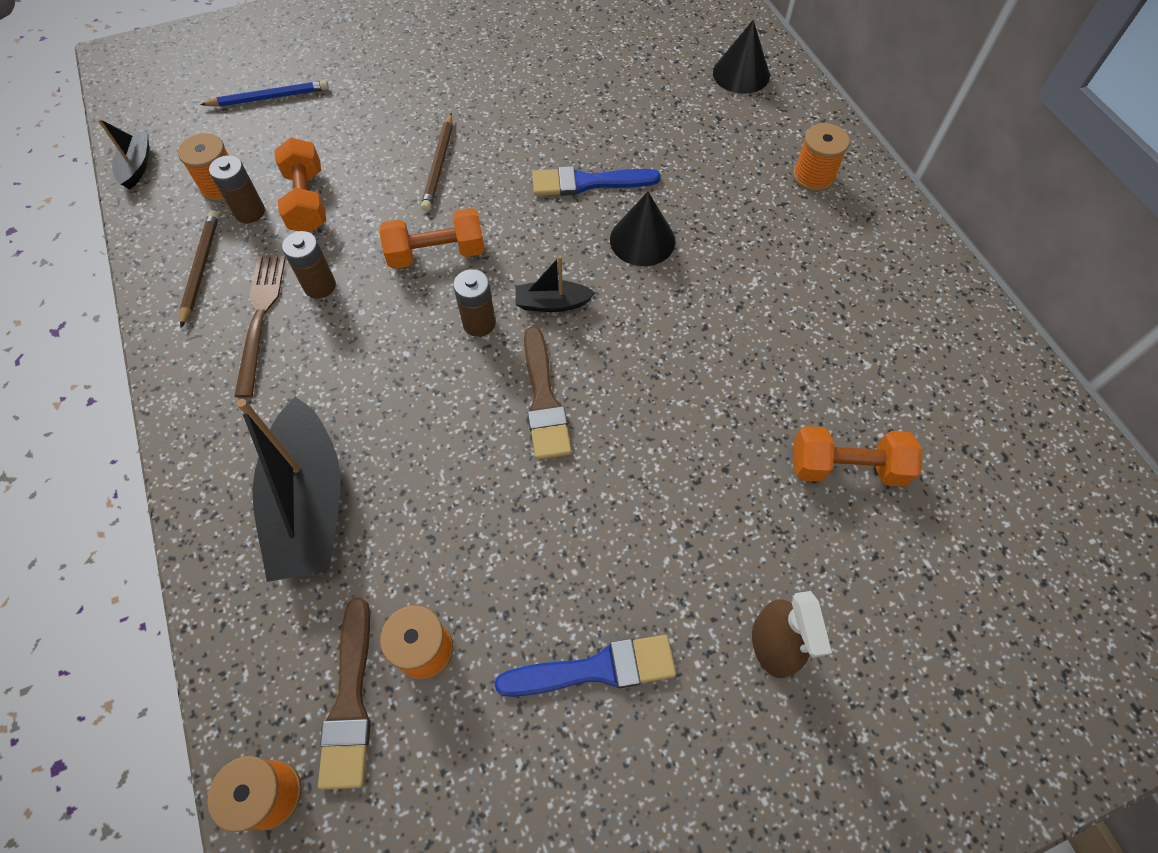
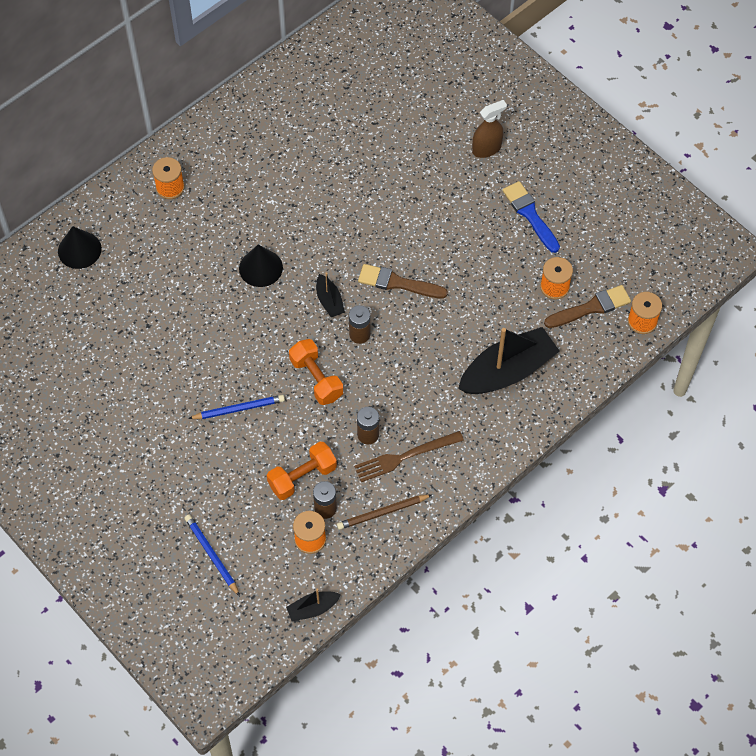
camera: 110 degrees left, 0 degrees up
brown pencil [421,113,452,211] -> blue pencil [188,395,285,419]
brown brush [524,327,572,460] -> brown brush turned 135 degrees counterclockwise [358,264,448,298]
blue brush [532,166,661,196] -> none
orange dumbbell [792,426,923,487] -> none

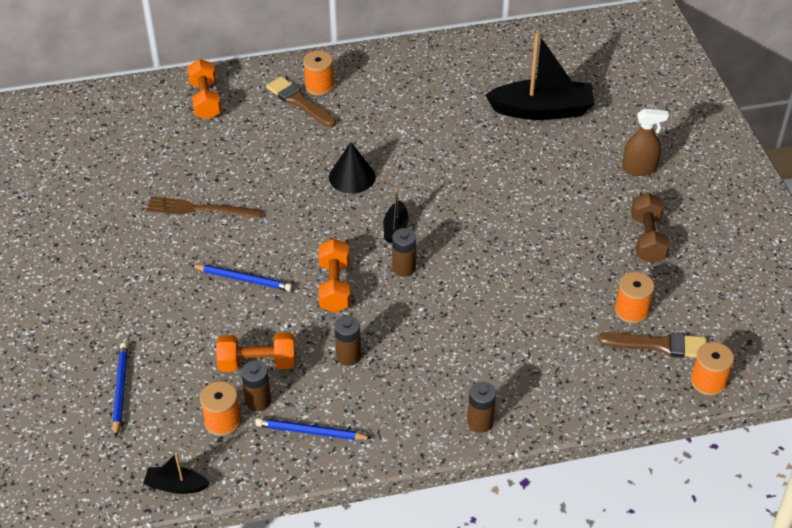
camera: 30 degrees right, 15 degrees down
black cone [58,226,102,269] -> orange dumbbell [187,59,221,120]
brown pencil [337,494,432,530] -> blue pencil [256,418,372,440]
brown fork [354,431,464,482] -> brown fork moved to [146,196,263,219]
brown brush [358,264,448,298] -> brown brush moved to [266,76,336,127]
black boat [458,327,559,394] -> black boat moved to [485,32,595,120]
blue brush [502,181,560,253] -> brown dumbbell [631,193,670,263]
none -> brown battery [468,382,496,433]

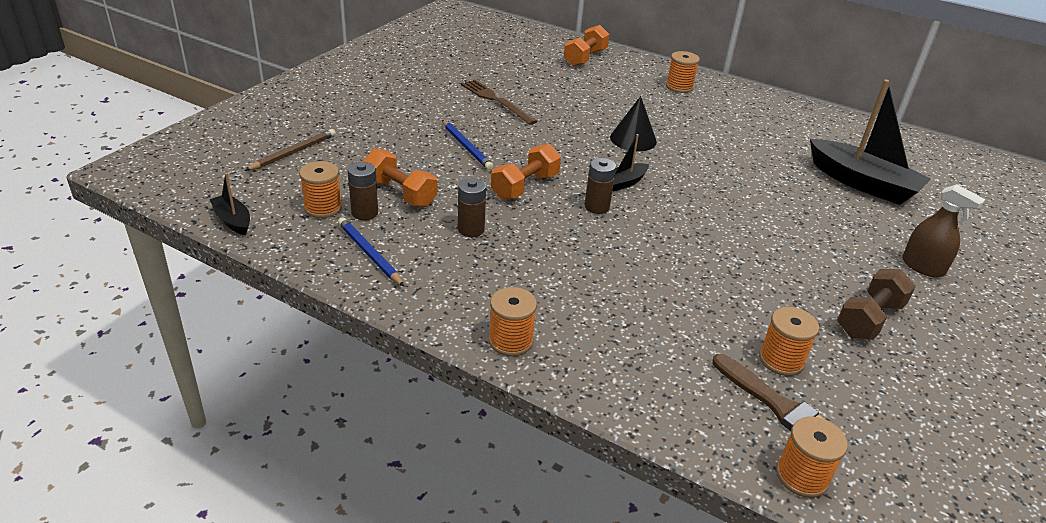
camera: 40 degrees right, 10 degrees down
blue pencil [113,343,128,438] -> brown pencil [244,129,336,171]
brown brush [266,76,336,127] -> none
brown battery [468,382,496,433] -> orange spool [489,287,537,356]

